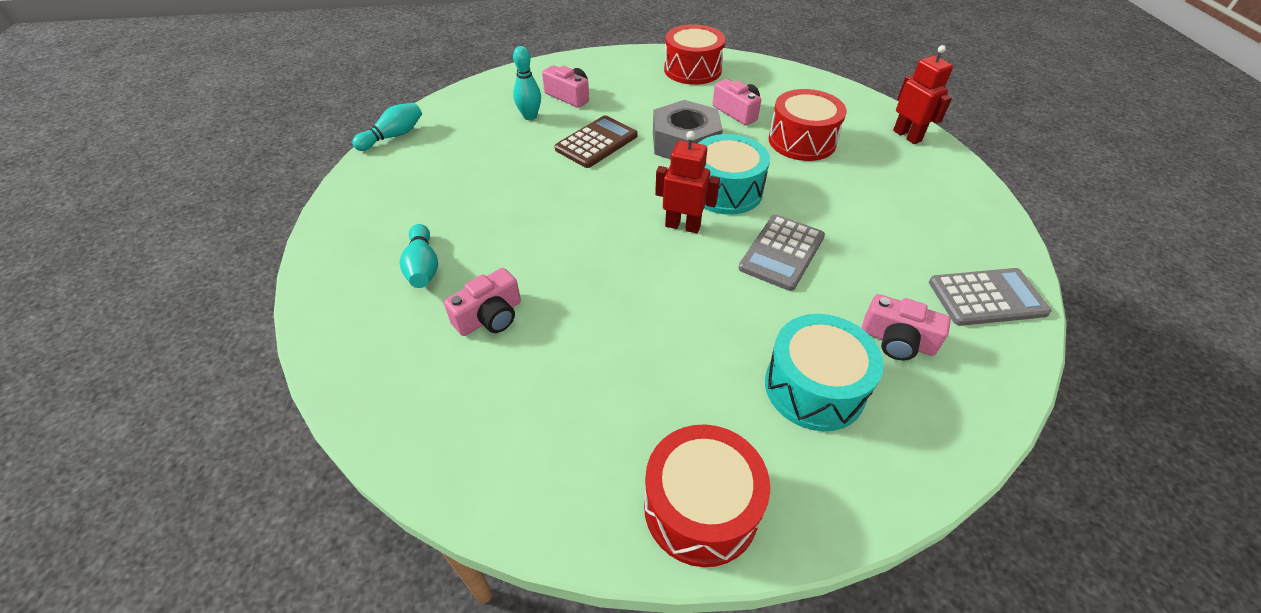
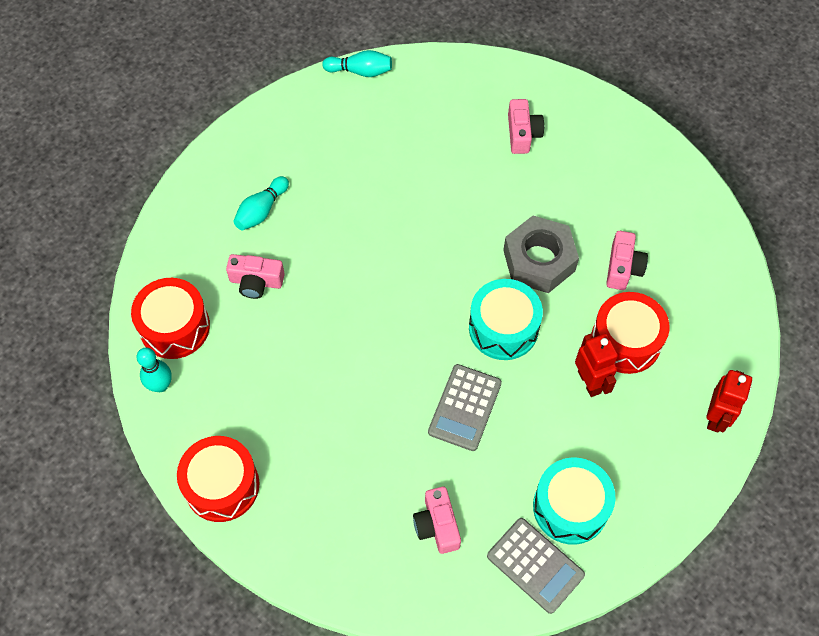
camera: 50 degrees right, 15 degrees up
turquoise bowling pin [513,46,541,120] -> turquoise bowling pin moved to [136,347,172,392]
brown calculator [555,115,637,168] -> none
red robot [655,131,720,233] -> red robot moved to [575,334,618,397]
red drum [664,24,725,85] -> red drum moved to [131,278,210,359]
grey calculator [739,215,825,291] -> grey calculator turned 60 degrees counterclockwise [428,364,502,451]
turquoise drum [765,314,884,431] -> turquoise drum moved to [533,457,615,545]

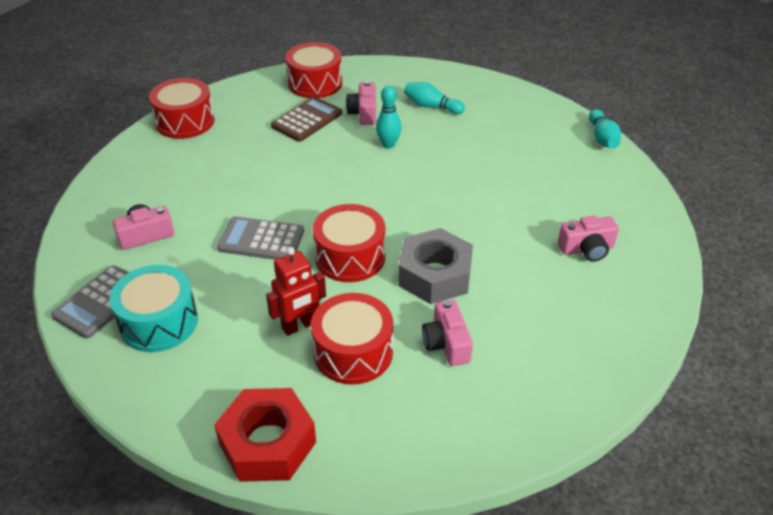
camera: 80 degrees right, 20 degrees down
turquoise bowling pin [136,347,172,392] -> turquoise bowling pin moved to [376,85,402,148]
turquoise drum [469,279,543,360] -> red drum [313,204,386,282]
pink camera [606,231,648,290] -> pink camera turned 75 degrees clockwise [422,299,473,366]
red robot [707,370,752,433] -> red nut [214,388,316,482]
none -> brown calculator [271,97,342,142]

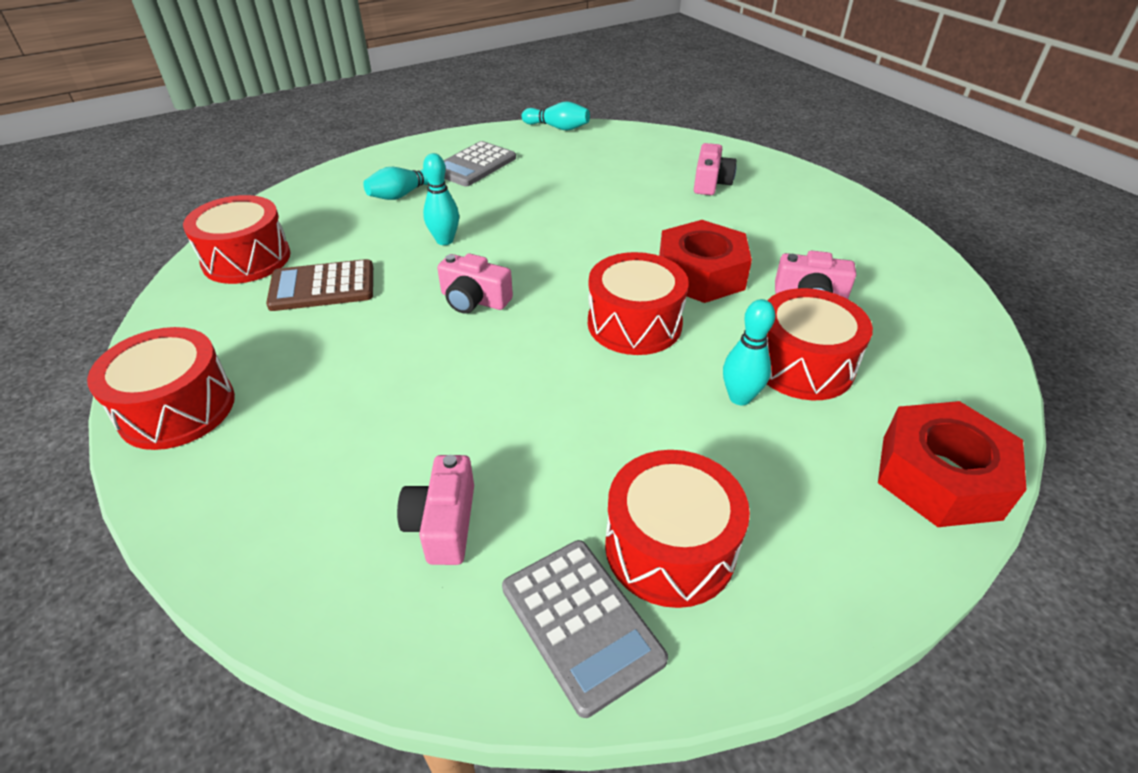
camera: 65 degrees left, 0 degrees up
turquoise drum [109,265,198,352] -> red drum [605,450,750,608]
grey calculator [217,216,304,260] -> grey calculator moved to [443,141,516,186]
red robot [266,247,326,336] -> turquoise bowling pin [723,299,775,405]
brown calculator [271,97,342,142] -> brown calculator turned 75 degrees counterclockwise [266,259,373,311]
pink camera [346,81,376,125] -> pink camera moved to [437,253,513,314]
grey nut [398,228,473,304] -> red nut [659,220,752,303]

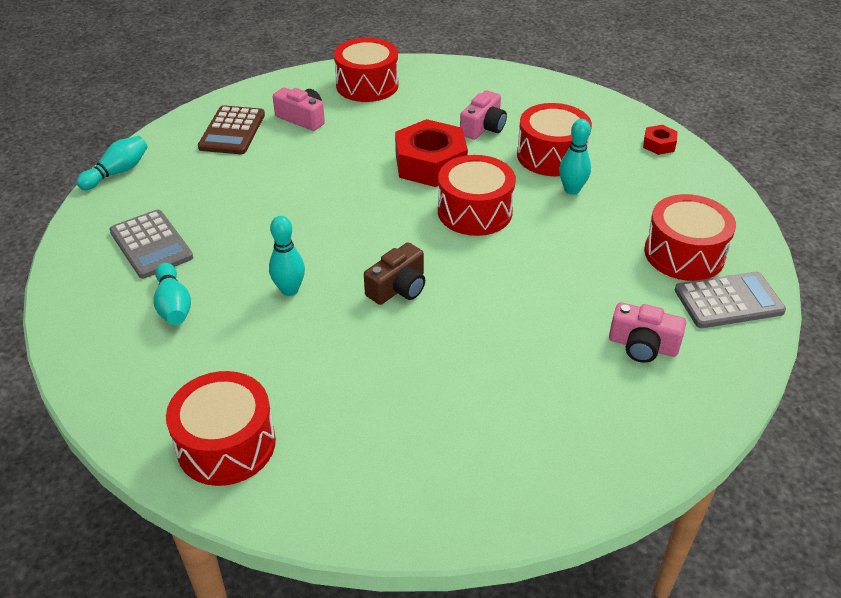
camera: 70 degrees left, 0 degrees up
red drum [87,327,235,450] -> red drum moved to [334,38,399,102]
brown calculator [266,259,373,311] -> brown calculator moved to [198,105,265,154]
pink camera [437,253,513,314] -> brown camera [364,242,425,305]
red nut [878,401,1027,527] -> red nut [643,125,678,155], size x0.47

